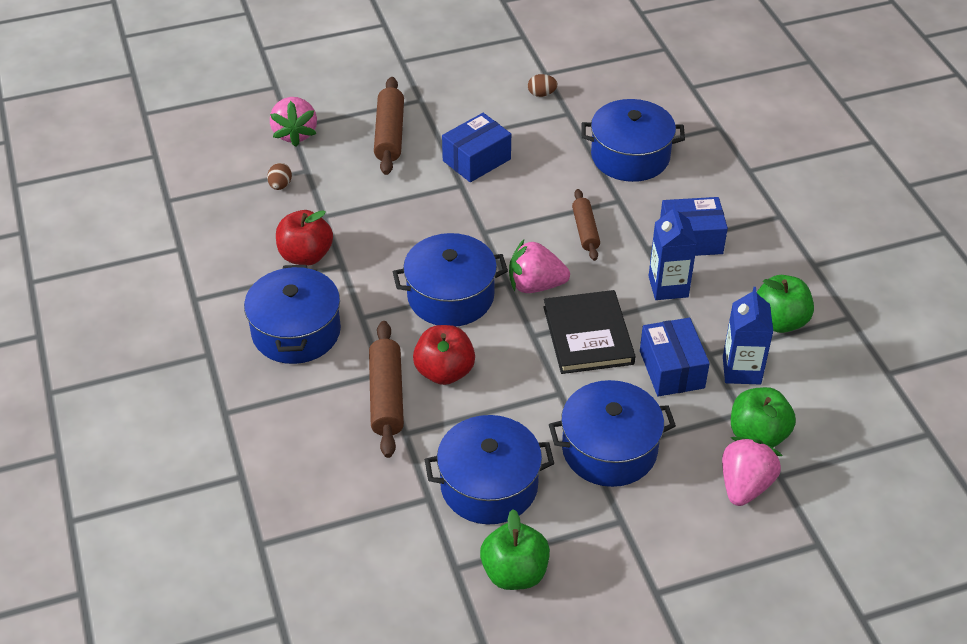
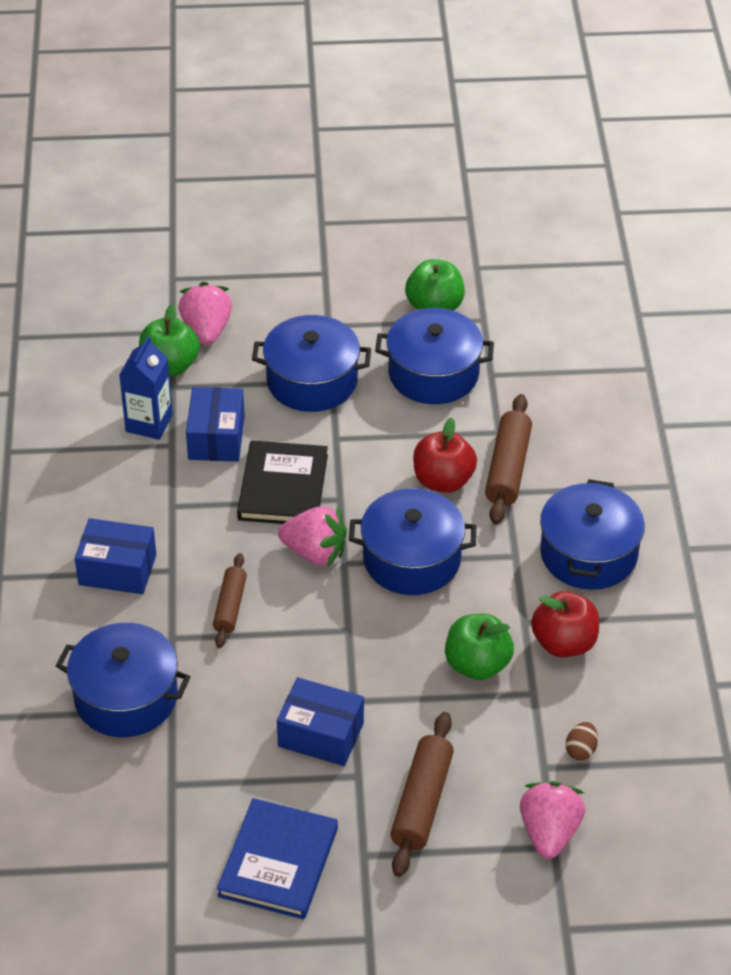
camera: 165 degrees left, 0 degrees up
blue box [442,113,511,182] -> blue box turned 45 degrees clockwise [277,677,364,766]
brown egg [528,74,558,97] -> none
blue carton [649,204,697,300] -> none
pink strawberry [722,437,783,506] -> pink strawberry turned 135 degrees clockwise [179,282,232,345]
green apple [757,275,814,333] -> green apple moved to [445,613,514,680]
none -> blue book [217,798,338,919]

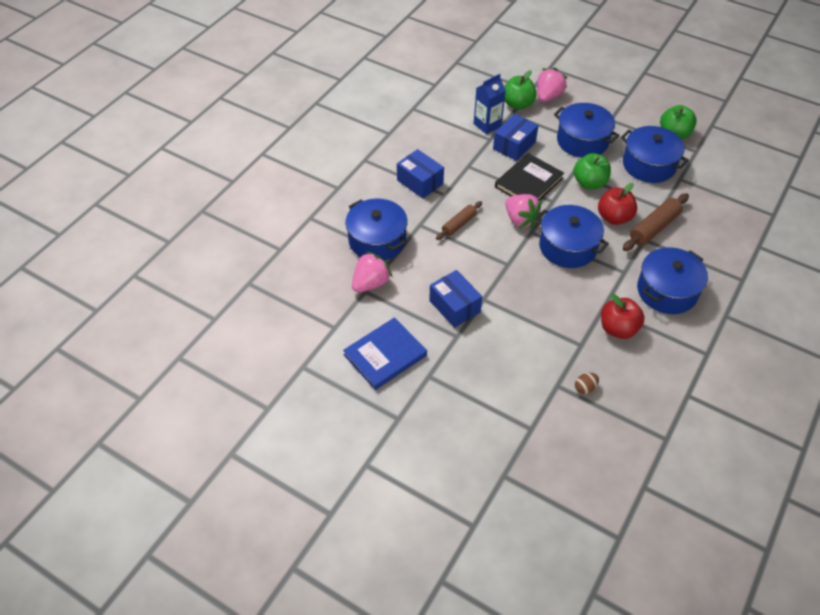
camera: 35 degrees right, 5 degrees up
brown rolling pin [390,712,454,877] -> none
green apple [445,613,514,680] -> green apple moved to [573,153,611,189]
pink strawberry [520,781,585,859] -> pink strawberry moved to [352,251,393,293]

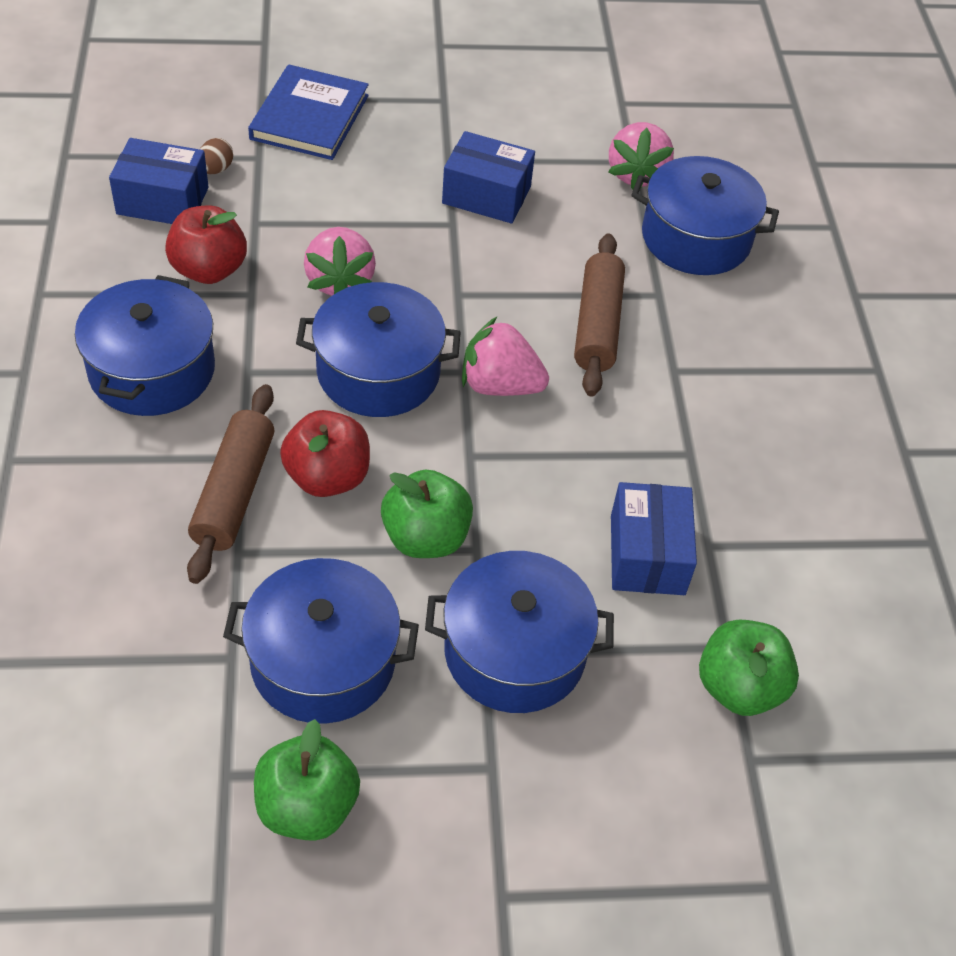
camera: 140 degrees right, 0 degrees up
blue book [343,317,427,390] -> blue book moved to [248,64,369,160]
blue box [397,149,444,199] -> blue box moved to [109,138,209,224]
brown rolling pin [436,201,482,240] -> brown rolling pin [574,233,625,397], size x1.55
blue carton [474,74,506,134] -> none
black book [495,153,564,200] -> none
pink strawberry [537,68,568,102] -> pink strawberry moved to [304,227,376,296]

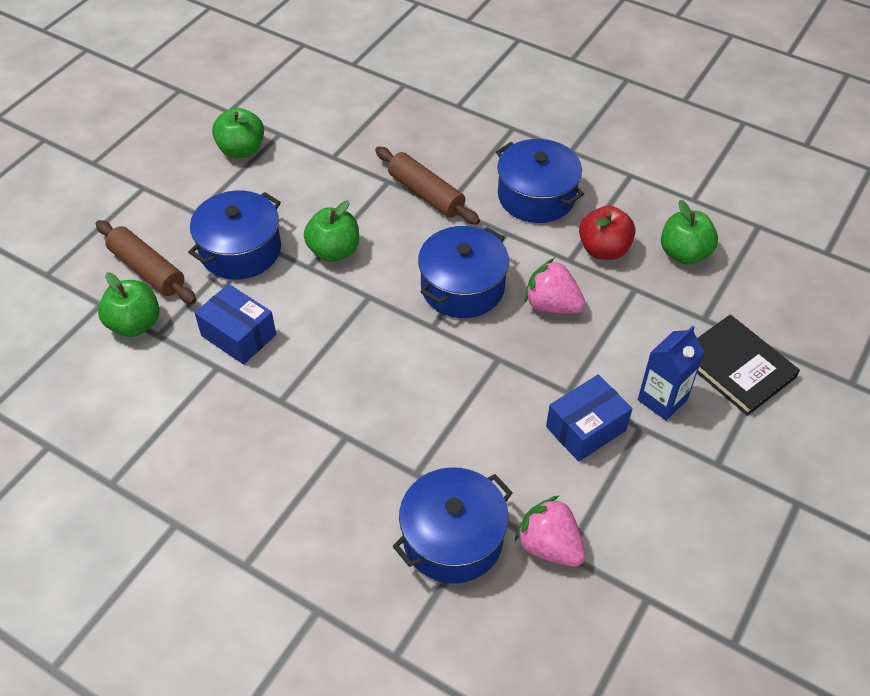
camera: 130 degrees right, 0 degrees up
blue box [109,138,209,224] -> green apple [661,200,718,265]
brown egg [200,138,233,174] -> none
blue pot [223,558,419,724] -> none
blue book [248,64,369,160] -> black book [697,315,800,416]
red apple [280,410,370,497] -> none
pink strawberry [462,317,549,396] -> none
brown rolling pin [574,233,625,397] -> brown rolling pin moved to [96,220,196,304]
none -> blue carton [638,326,705,421]

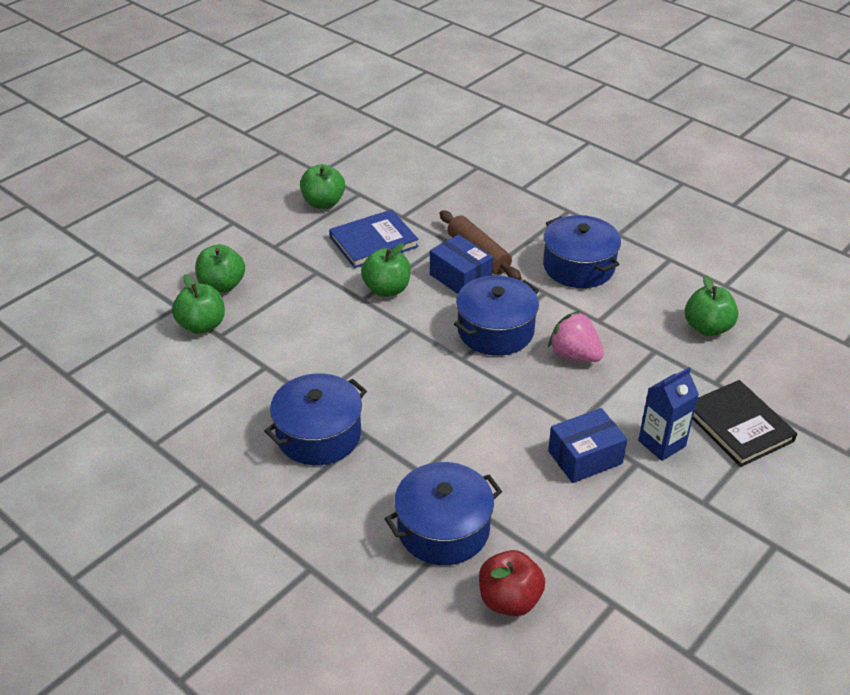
camera: 10 degrees right, 10 degrees down
brown rolling pin [96,220,196,304] -> green apple [195,244,245,293]
blue pot [188,191,281,279] -> blue pot moved to [264,373,367,465]
blue box [195,284,276,364] -> blue box moved to [430,234,493,294]
pink strawberry [515,495,586,567] -> none
red apple [579,206,635,260] -> red apple moved to [479,550,545,616]
none -> blue book [329,209,419,268]

